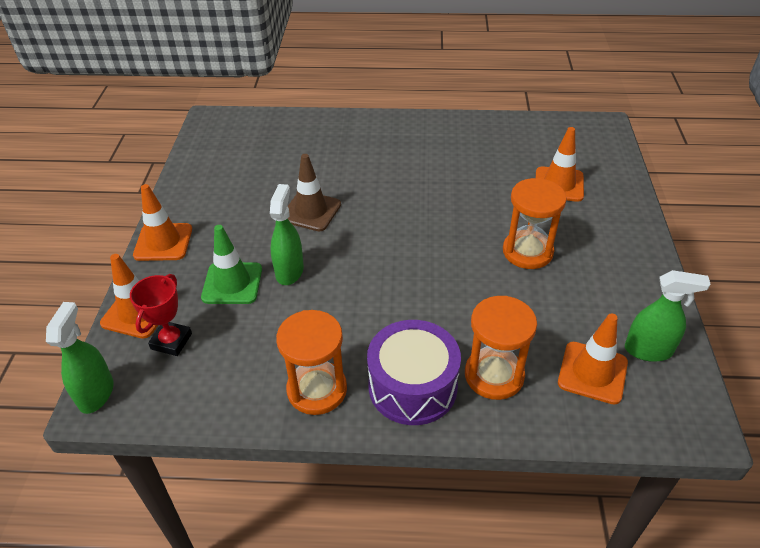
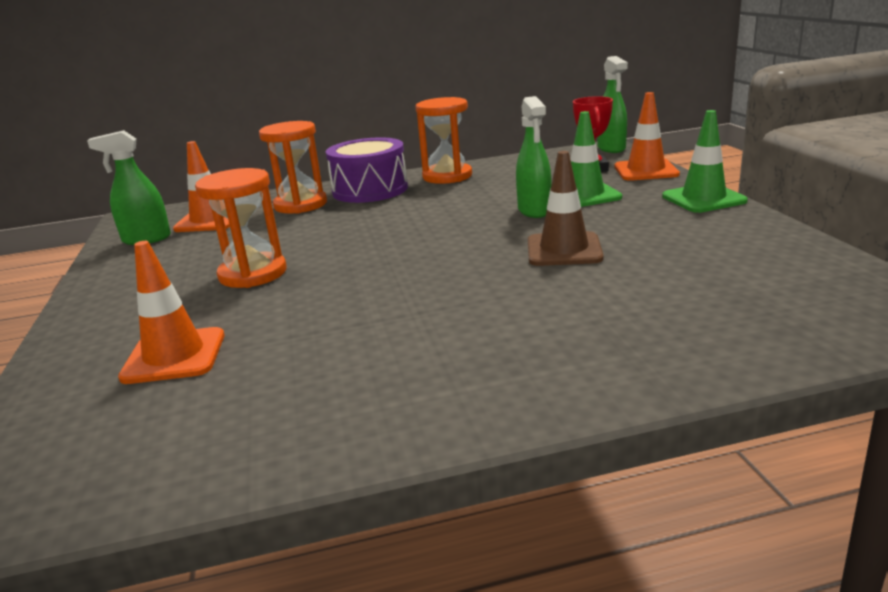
camera: 165 degrees right, 20 degrees down
orange traffic cone [133,184,192,261] -> green traffic cone [662,110,748,213]

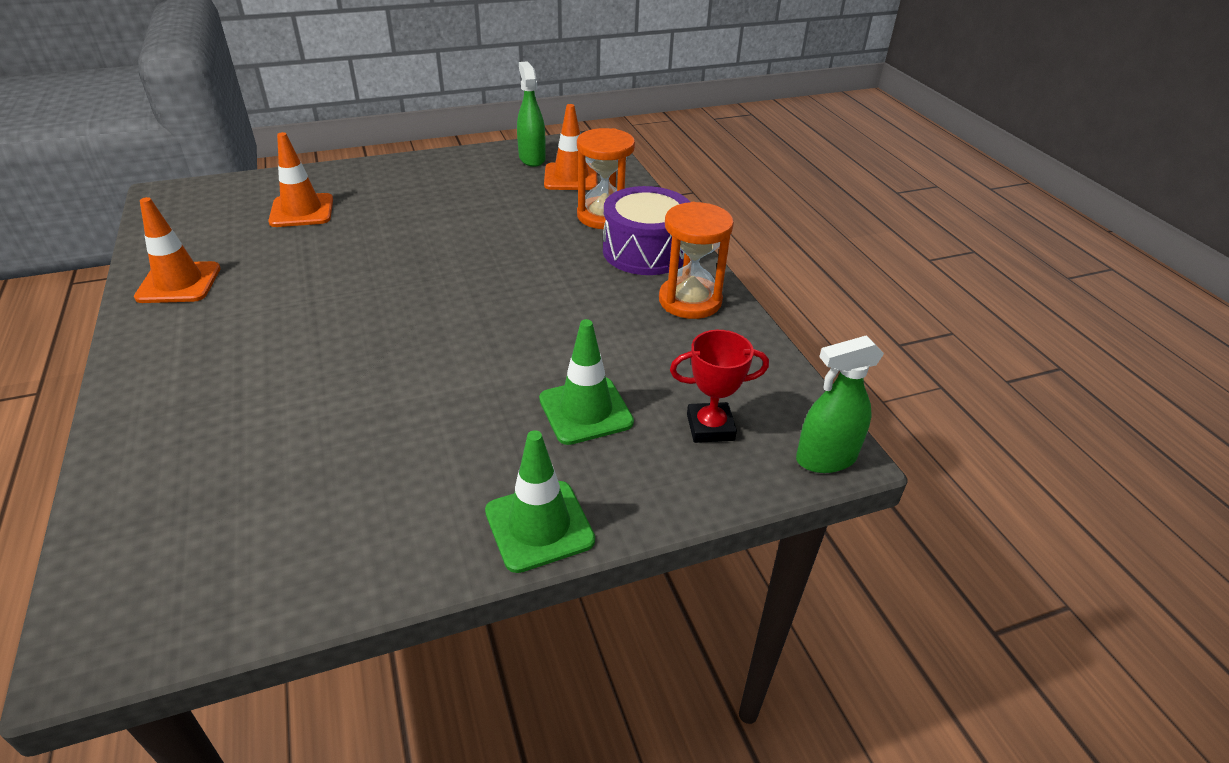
camera: 80 degrees right, 15 degrees up
orange hourglass [195,168,287,288] -> none
green spray bottle [516,96,551,218] -> none
brown traffic cone [528,151,604,266] -> none
orange traffic cone [615,92,680,181] -> orange traffic cone moved to [134,197,221,303]

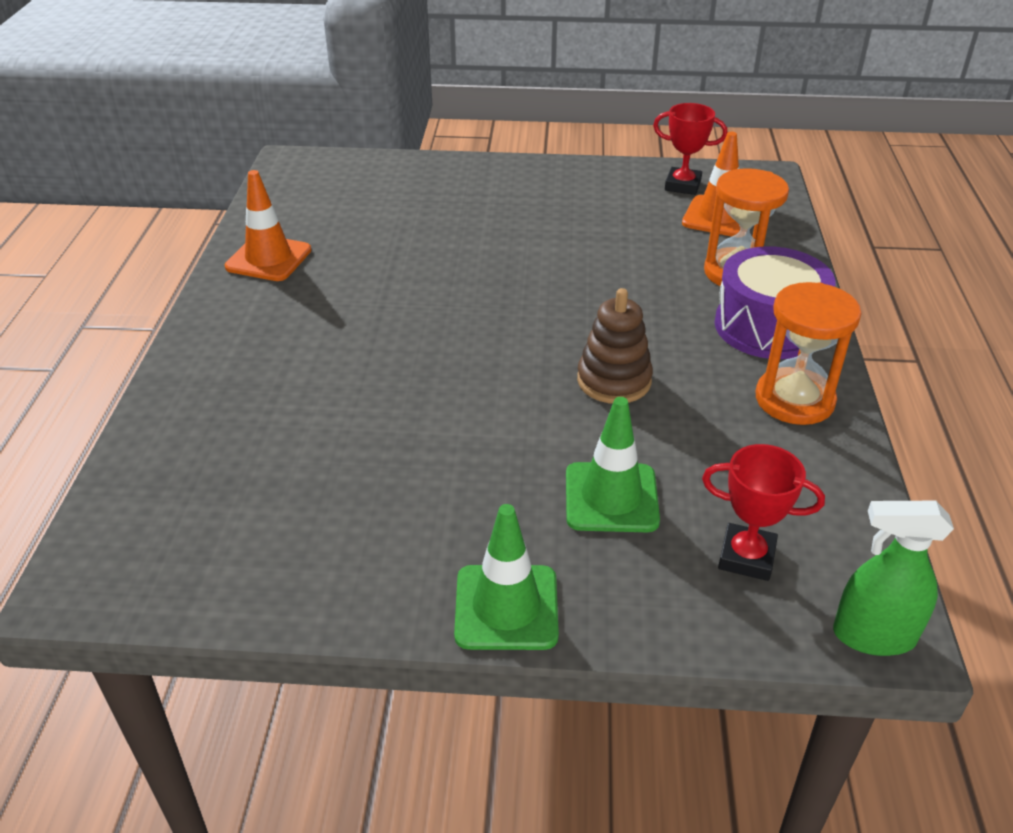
camera: 25 degrees right, 0 degrees up
orange traffic cone [268,132,333,227] -> none
green spray bottle [517,61,546,167] -> red trophy [653,103,727,195]
none -> brown stacking toy [577,288,653,404]

